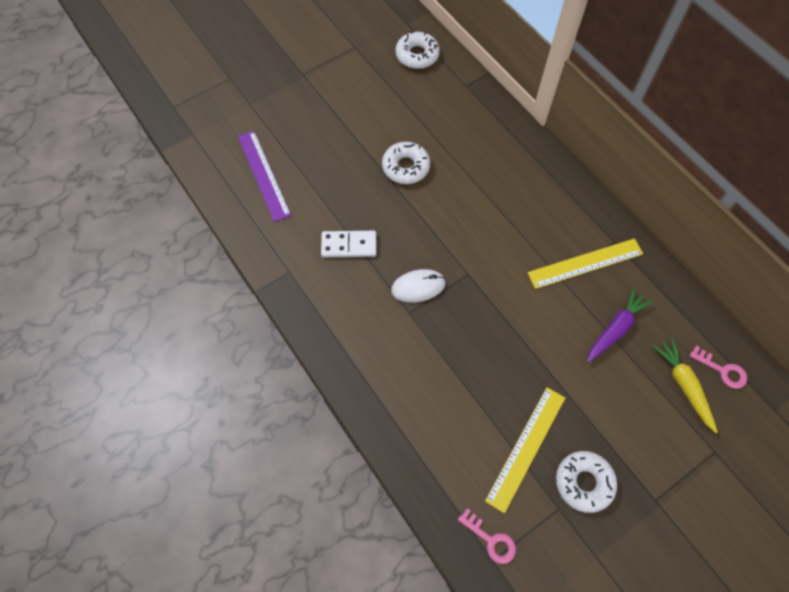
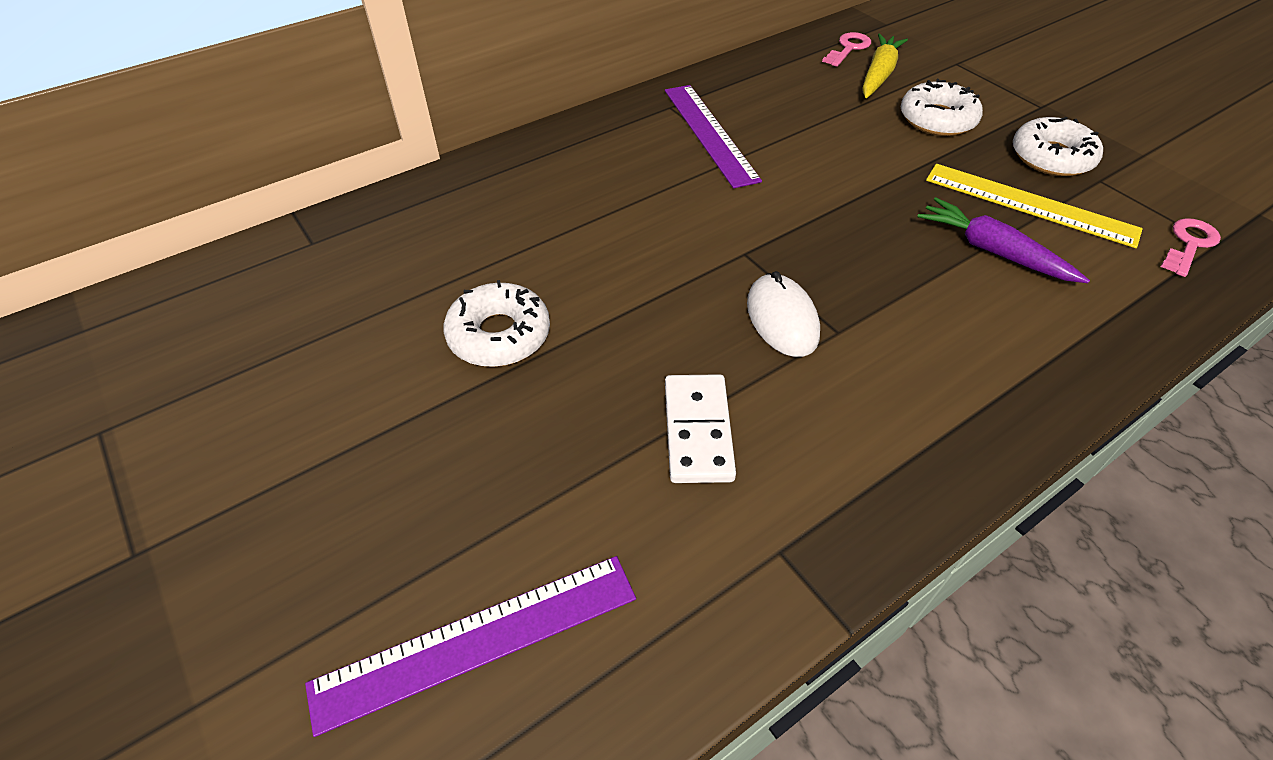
camera: 90 degrees left, 15 degrees down
white donut [395,31,440,69] -> white donut moved to [901,79,983,136]
yellow ruler [528,238,643,289] -> purple ruler [665,85,762,188]
purple carrot [587,288,653,363] -> purple carrot moved to [917,197,1090,283]
yellow carrot [652,338,718,433] -> yellow carrot turned 135 degrees clockwise [862,34,908,98]

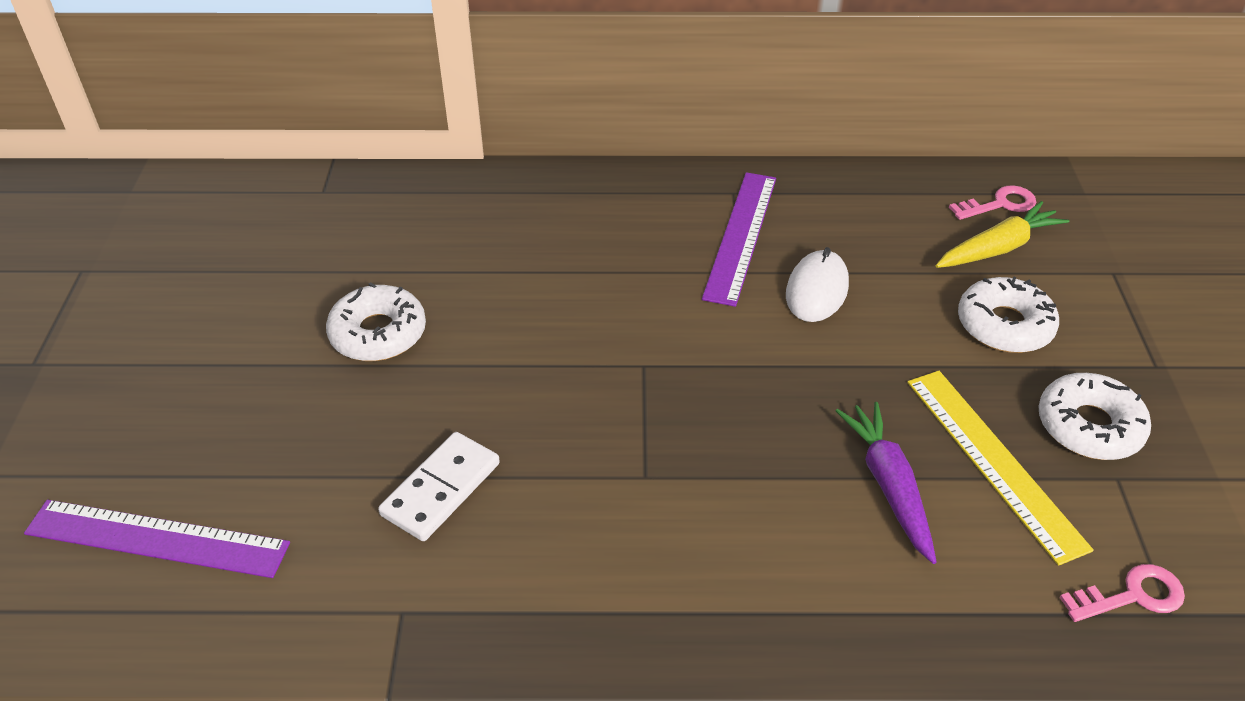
camera: 35 degrees right, 5 degrees down
white mouse [747,271,820,357] -> white mouse moved to [786,247,849,322]

